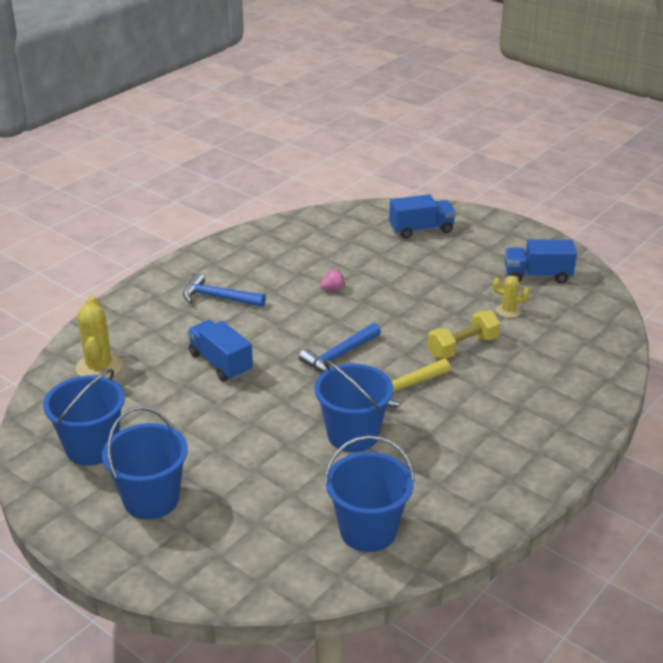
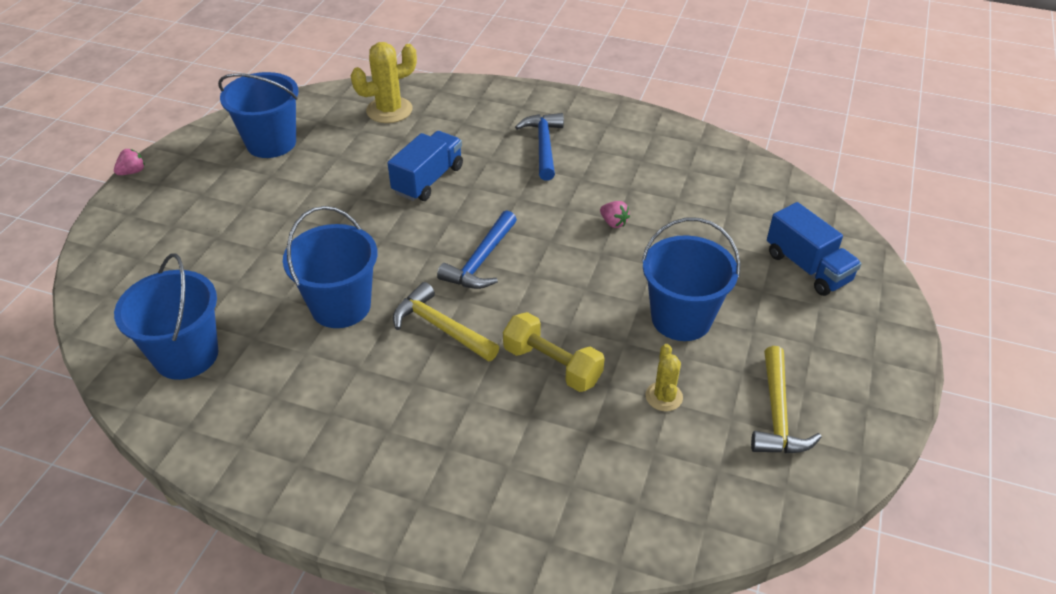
camera: 70 degrees right, 10 degrees up
blue bucket [102,407,188,520] -> blue bucket moved to [641,218,740,341]
blue hammer [299,323,381,373] -> blue hammer turned 90 degrees counterclockwise [437,210,517,289]
blue truck [505,239,577,283] -> yellow hammer [751,346,822,453]
none -> pink strawberry [114,149,145,175]

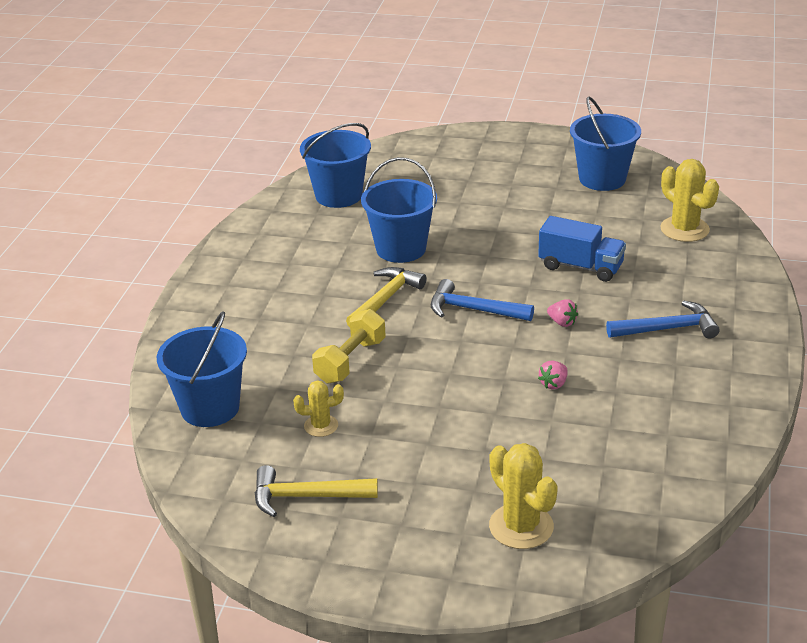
camera: 85 degrees right, 10 degrees down
pink strawberry [114,149,145,175] -> pink strawberry moved to [547,299,578,327]
blue bucket [641,218,740,341] -> blue bucket moved to [157,311,247,427]
blue truck [767,202,862,296] -> yellow cactus [489,443,558,549]

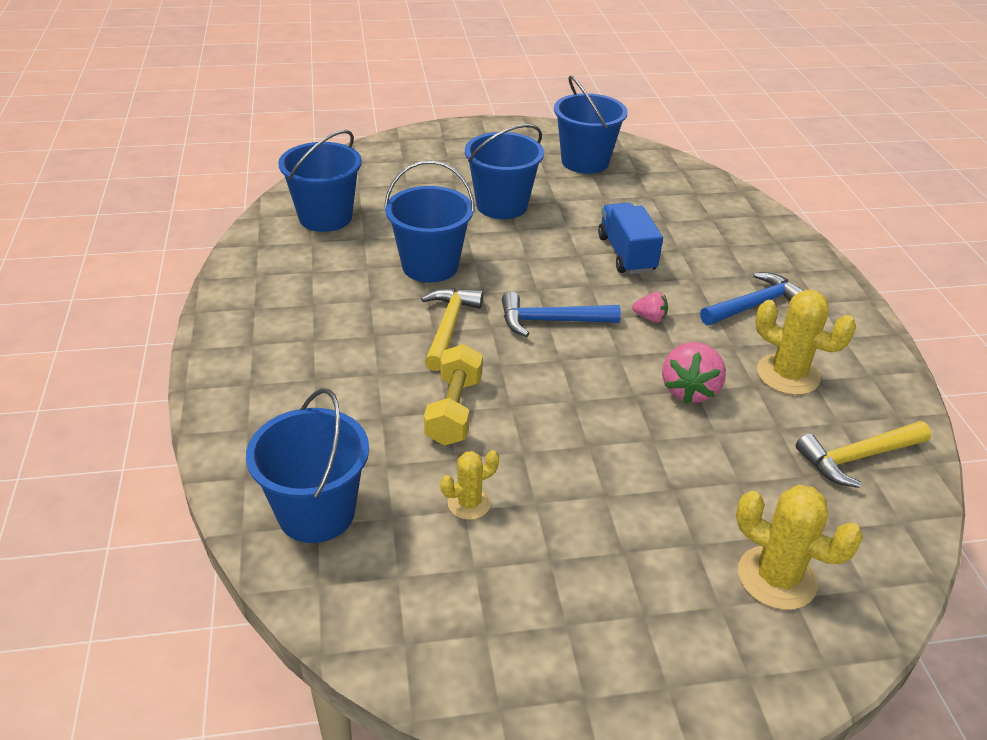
camera: 25 degrees left, 5 degrees up
yellow hammer [255,465,378,517] -> yellow hammer moved to [796,421,931,488]
blue truck [538,216,626,282] -> blue truck turned 105 degrees counterclockwise [598,203,663,274]
pink strawberry [538,361,568,389] -> pink strawberry [662,342,726,404], size x1.85
yellow cactus [660,159,719,242] -> yellow cactus moved to [755,290,856,395]
none -> blue bucket [465,124,544,219]

